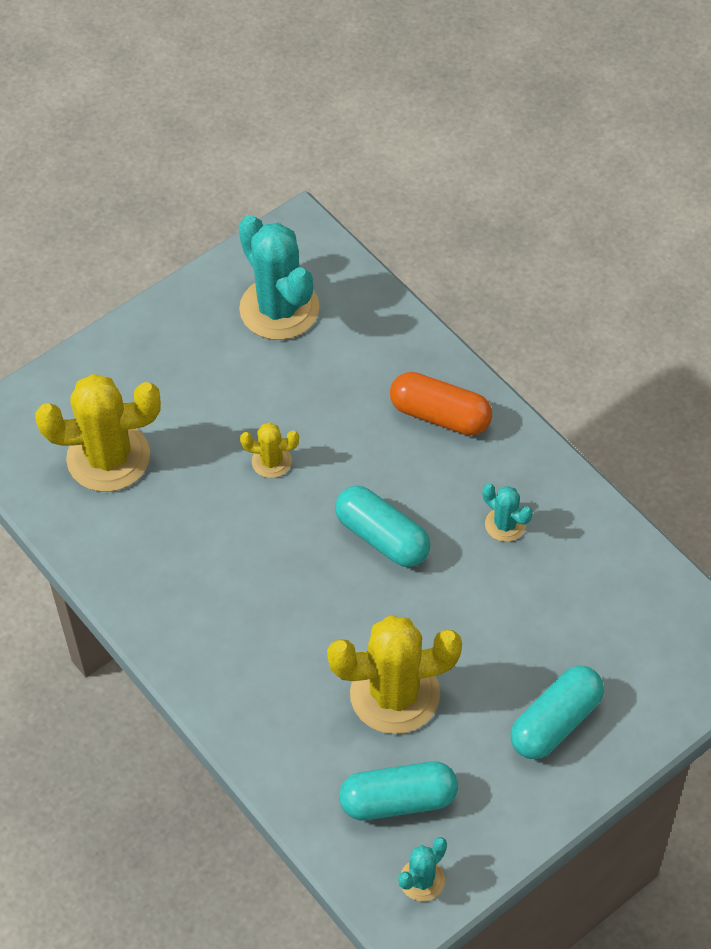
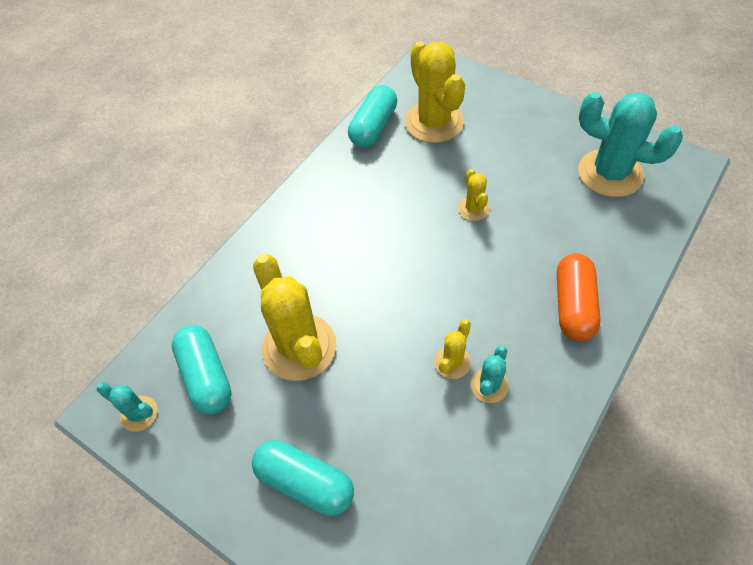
camera: 75 degrees right, 0 degrees up
turquoise cactus [239,215,319,340] -> turquoise cactus turned 75 degrees clockwise [578,92,683,197]
turquoise capsule [335,486,430,567] -> turquoise capsule moved to [348,85,397,148]
none -> yellow cactus [434,319,471,379]

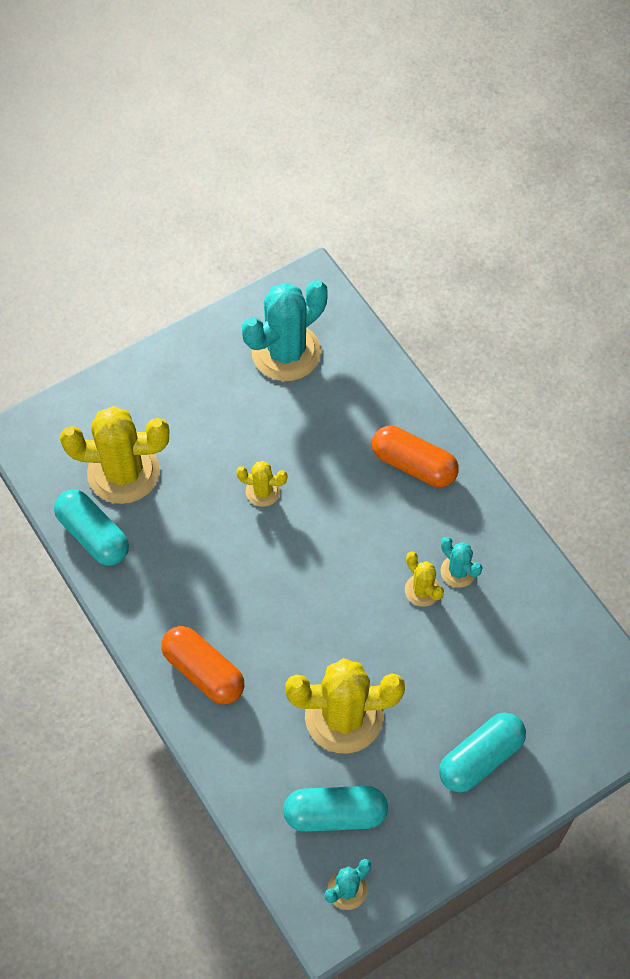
camera: 70 degrees left, 5 degrees up
none -> orange capsule [161,626,244,704]

